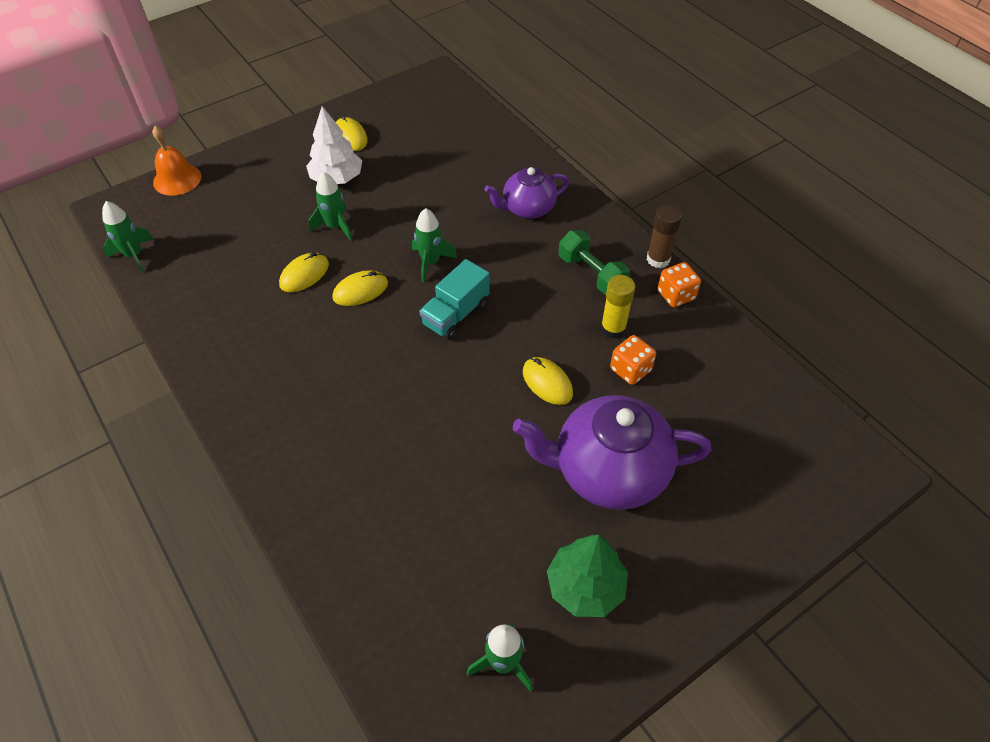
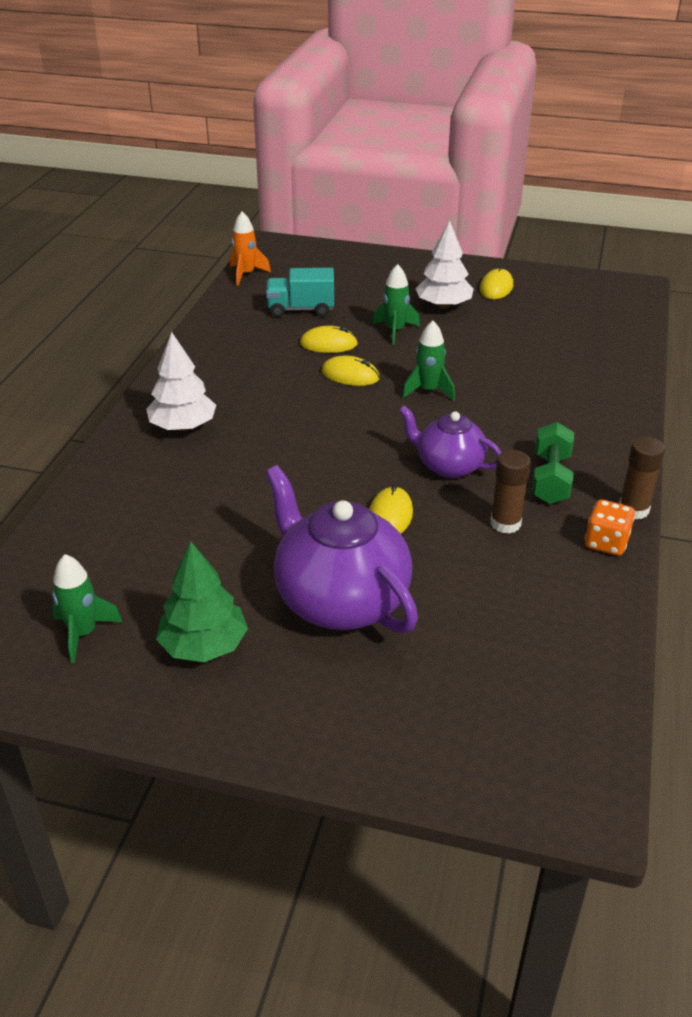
camera: 50 degrees right, 15 degrees down
green rocket [102,201,153,273] -> orange rocket [230,211,271,286]
orange bell [152,126,202,196] -> none
turquoise truck [419,259,490,340] -> turquoise truck moved to [266,268,334,317]
purple teapot [485,167,569,219] -> purple teapot moved to [399,406,502,478]
yellow glue stick [601,275,636,339] -> brown glue stick [490,450,531,534]
orange dice [610,335,656,385] -> none
none -> white tree [146,332,216,431]

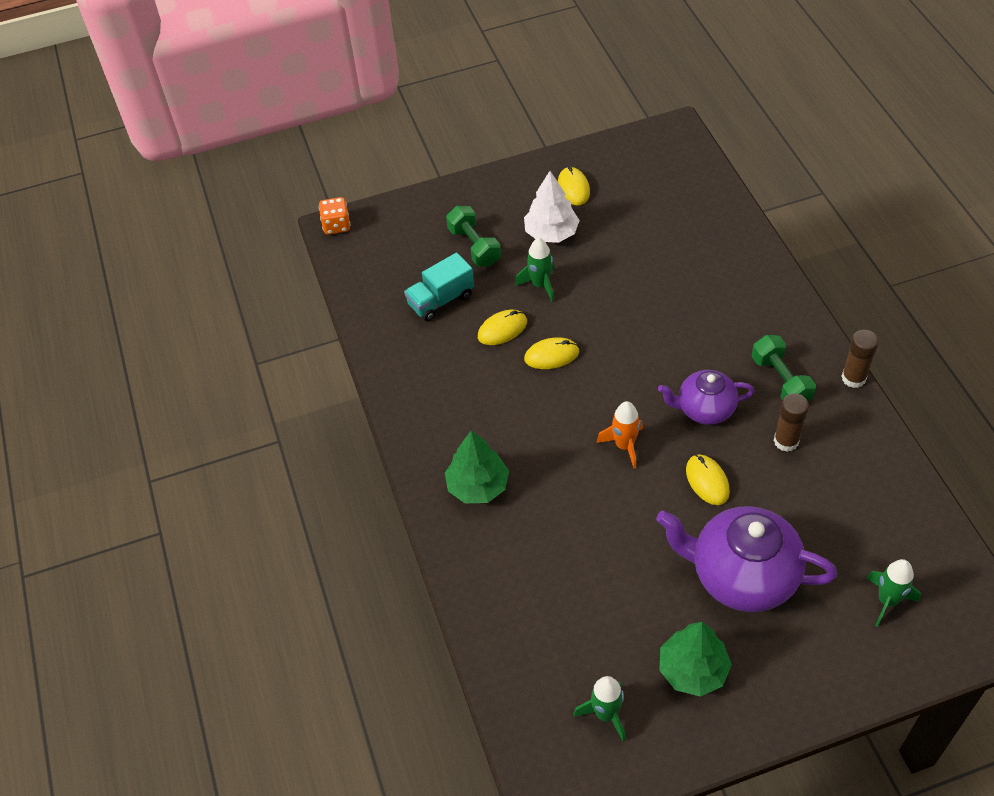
camera: 30 degrees left, 15 degrees up
white tree [146,332,216,431] -> green tree [445,431,509,503]
orange rocket [230,211,271,286] -> orange rocket moved to [596,401,643,469]
green rocket [402,320,455,401] -> green rocket moved to [867,559,921,627]
orange dice [585,500,635,556] -> orange dice moved to [319,197,350,235]
none -> green dumbbell [446,206,501,267]

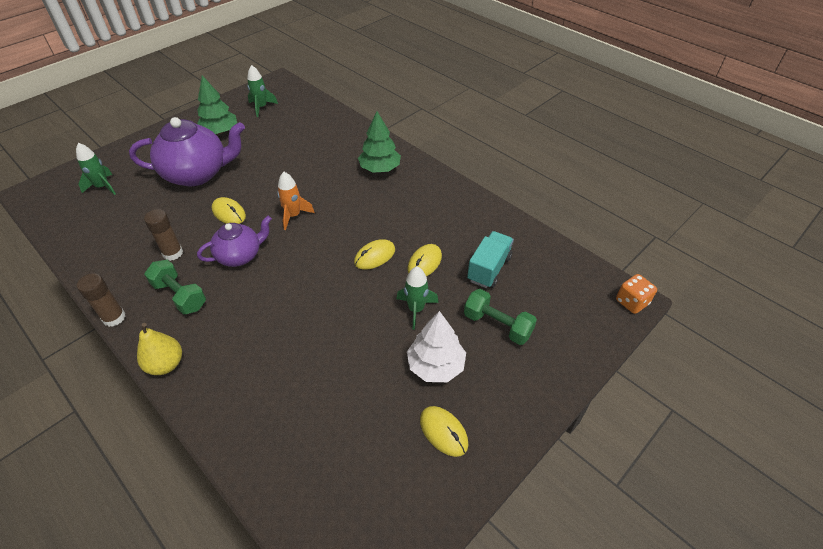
camera: 150 degrees right, 5 degrees down
none -> yellow pear [137,323,182,375]

